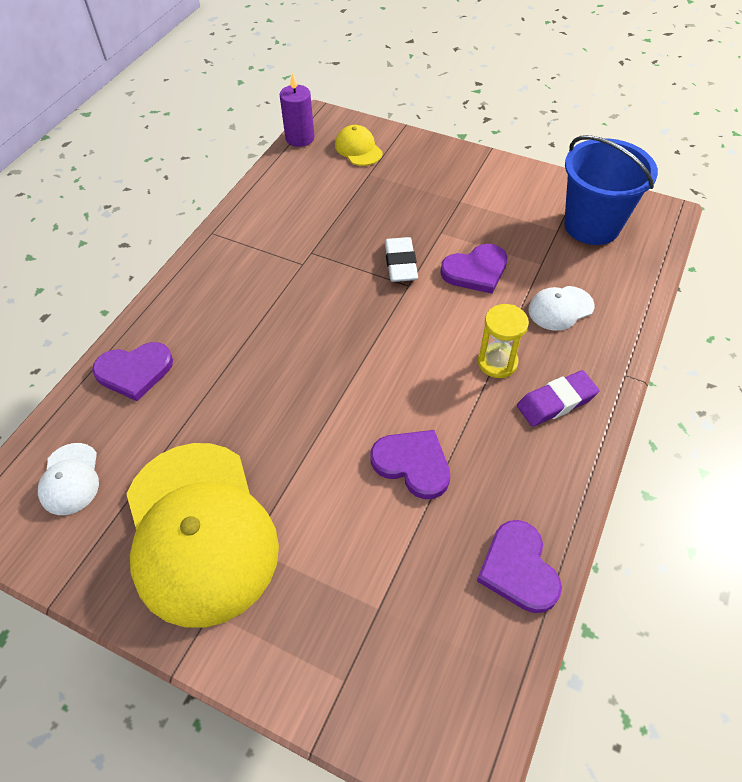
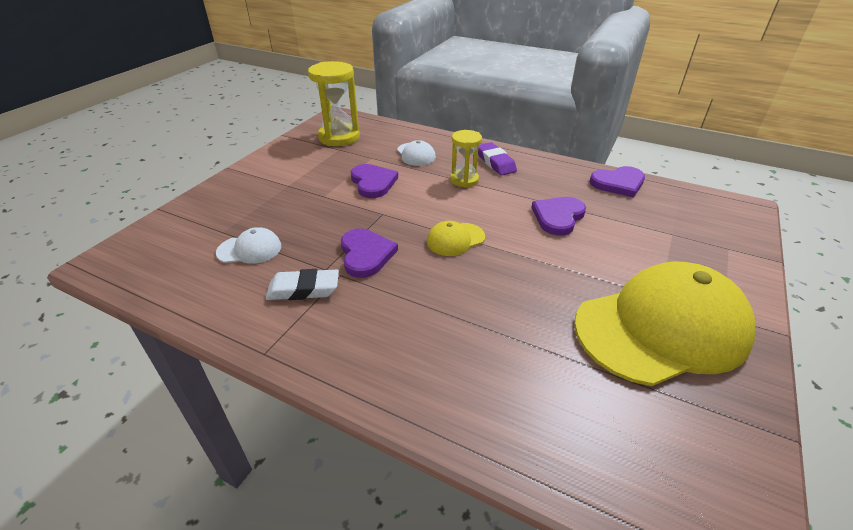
camera: 90 degrees left, 15 degrees down
white cap [38,443,99,515] -> white cap moved to [216,227,281,264]
purple heart [92,342,173,401] -> purple heart moved to [341,229,398,278]
purple candle [280,72,315,147] -> none
yellow cap [335,125,383,166] -> yellow cap moved to [427,221,485,256]
white eraser [385,237,418,282] -> white eraser moved to [266,269,339,300]
blue bucket [564,135,658,245] -> yellow hourglass [308,61,360,146]

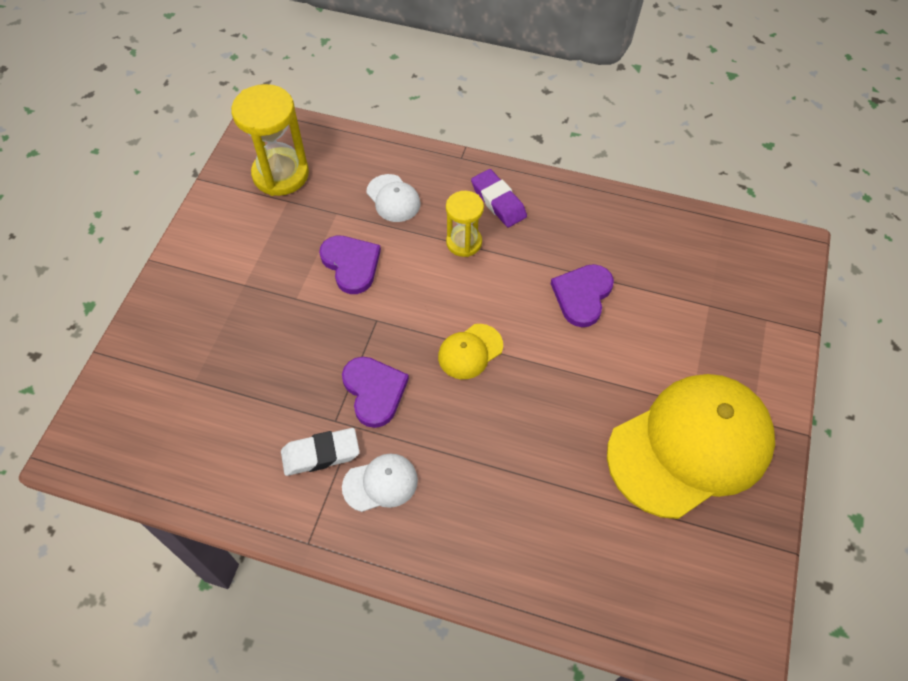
camera: 10 degrees left, 20 degrees up
white cap [216,227,281,264] -> white cap moved to [342,454,418,512]
purple heart [590,166,645,198] -> none

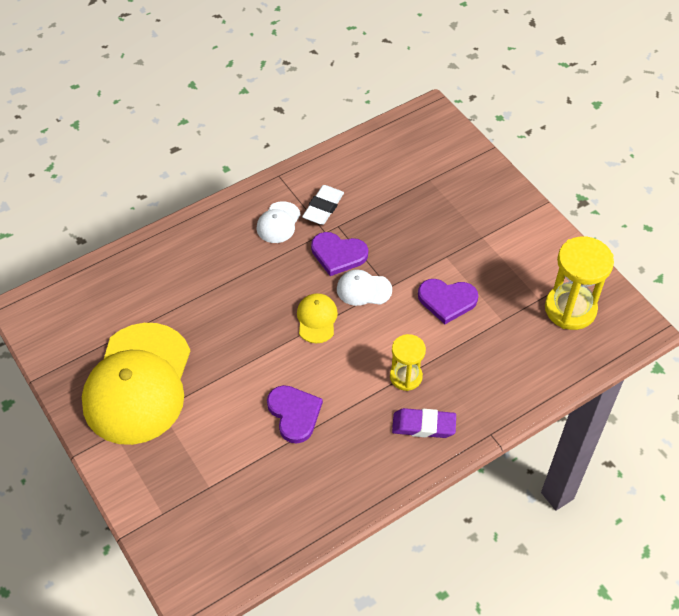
camera: 130 degrees right, 5 degrees down
white cap [366,174,421,222] -> white cap moved to [337,270,392,306]

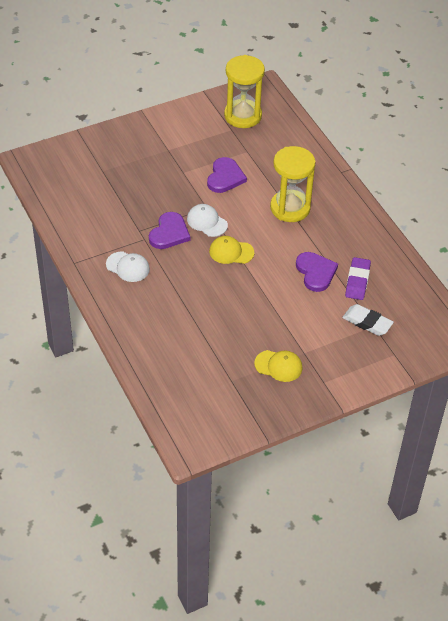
camera: 85 degrees left, 5 degrees down
yellow cap [82,323,190,445] -> yellow cap [254,350,303,382], size x0.43
purple heart [267,385,323,443] -> purple heart turned 90 degrees clockwise [296,252,338,292]
white eraser [302,185,344,225] -> white eraser moved to [342,304,394,336]
white cap [337,270,392,306] -> white cap turned 120 degrees clockwise [187,204,228,237]
yellow hourglass [390,334,426,391] -> yellow hourglass [270,146,316,222], size x1.65
purple eraser [392,408,456,438] -> purple eraser moved to [345,257,371,300]

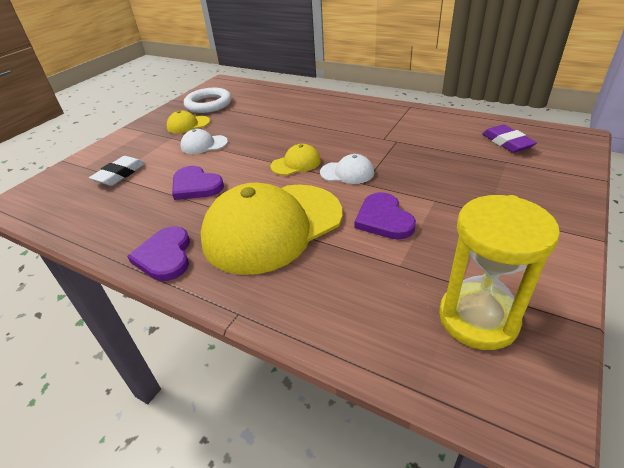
camera: 150 degrees right, 10 degrees down
white cap [106,251,150,282] -> white cap moved to [180,129,228,154]
purple heart [149,212,190,249] -> purple heart moved to [127,226,190,281]
yellow hourglass [270,146,316,222] -> yellow cap [201,183,342,275]
white eraser [342,304,394,336] -> white eraser turned 60 degrees counterclockwise [89,156,145,186]
purple eraser [345,257,371,300] -> purple eraser moved to [482,124,537,153]
none -> white ring [184,88,231,113]

